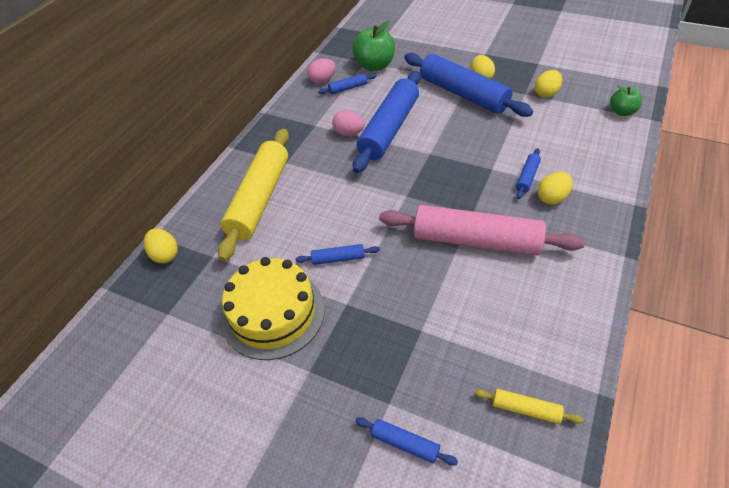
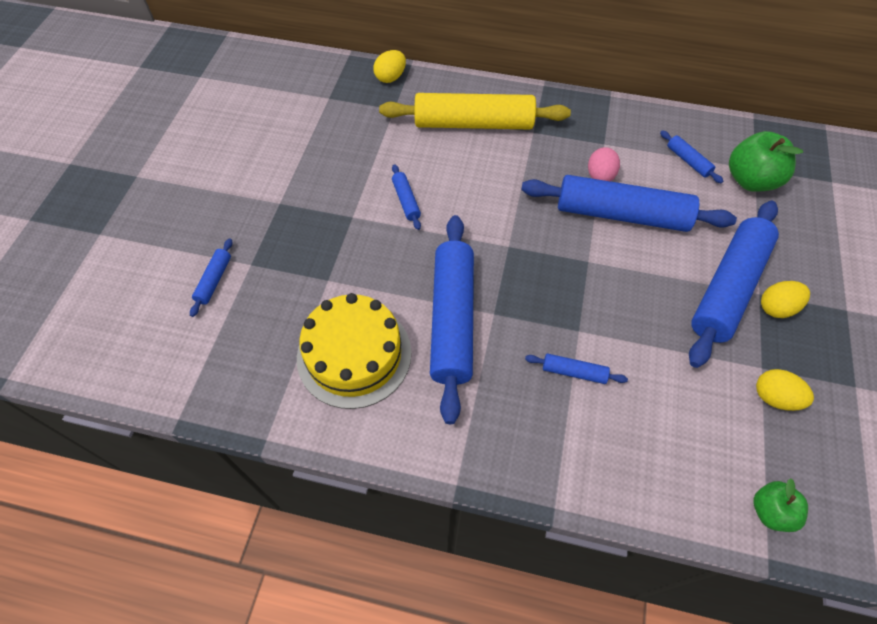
camera: 75 degrees right, 10 degrees up
yellow cake [221,257,325,360] -> yellow cake moved to [297,293,412,409]
pink egg [307,58,336,84] -> none
pink rolling pin [379,205,585,255] -> blue rolling pin [430,215,474,424]
yellow rolling pin [474,389,583,424] -> none
yellow egg [538,172,573,204] -> none

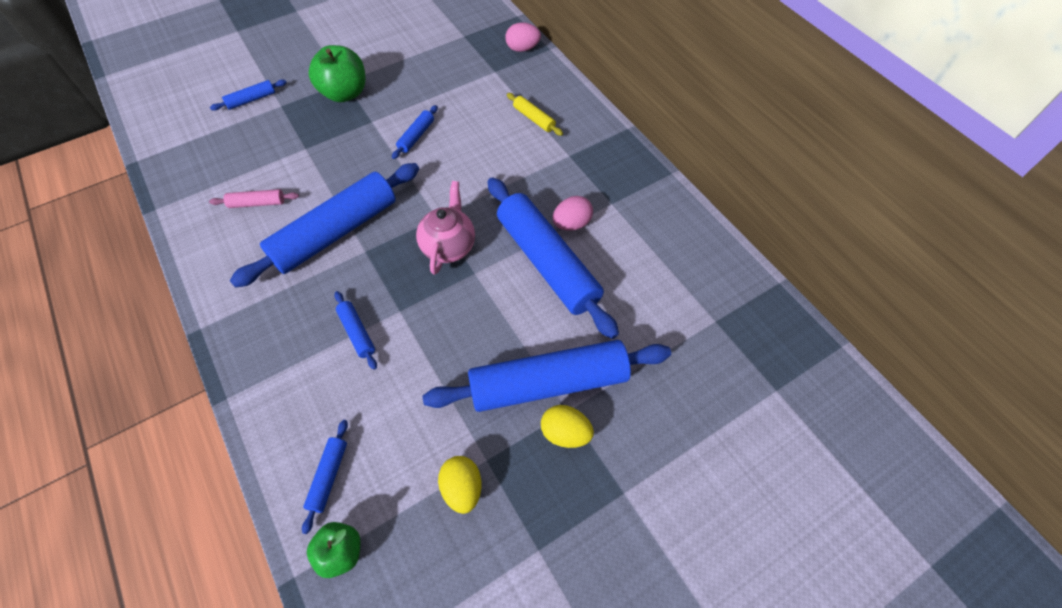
camera: 45 degrees right, 0 degrees up
yellow cake [297,293,412,409] -> pink rolling pin [209,189,299,208]
yellow egg [373,50,406,83] -> pink egg [505,22,541,52]
yellow rolling pin [379,93,571,130] -> yellow rolling pin [507,93,563,136], size x0.42
blue rolling pin [660,130,723,183] -> blue rolling pin moved to [302,420,348,534]
green apple [729,131,803,192] -> green apple moved to [309,45,366,102]
none -> pink teapot [416,181,475,275]

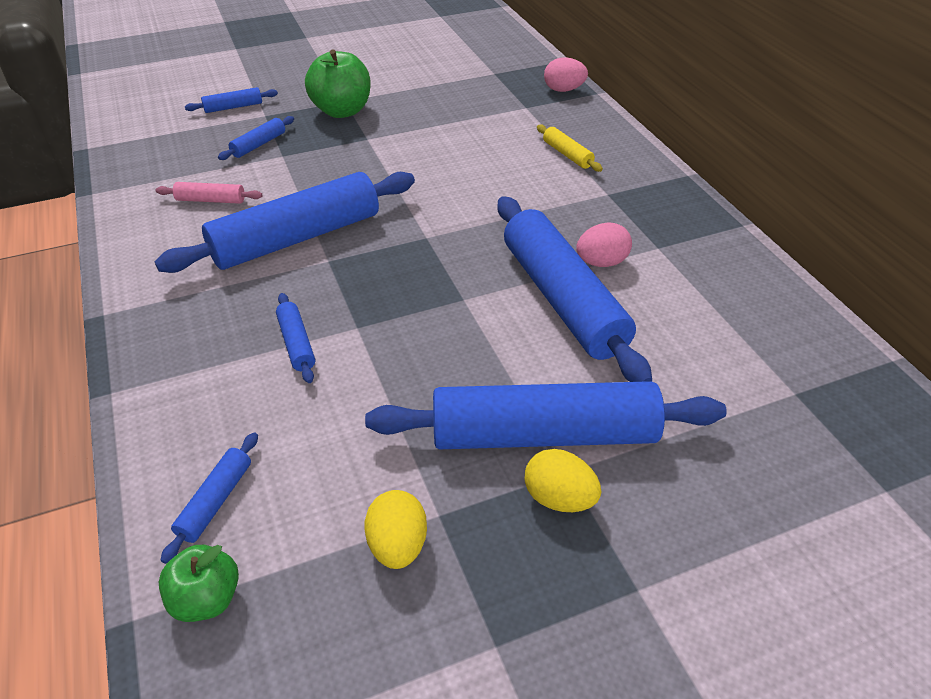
camera: 10 degrees right, 15 degrees down
blue rolling pin [392,105,438,159] -> blue rolling pin moved to [218,116,294,160]
pink teapot [416,181,475,275] -> none

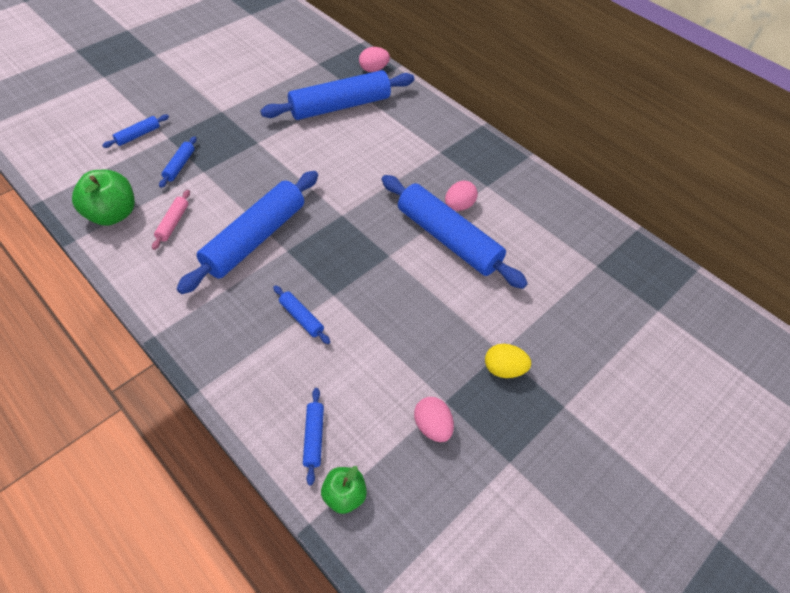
camera: 25 degrees left, 10 degrees up
pink rolling pin [156,182,262,204] -> pink rolling pin turned 60 degrees counterclockwise [152,190,190,250]
green apple [305,49,371,118] -> green apple moved to [72,170,135,226]
blue rolling pin [365,381,727,449] -> blue rolling pin moved to [260,70,414,120]
yellow egg [365,490,427,569] -> pink egg [414,397,454,442]
yellow rolling pin [537,125,603,172] -> none

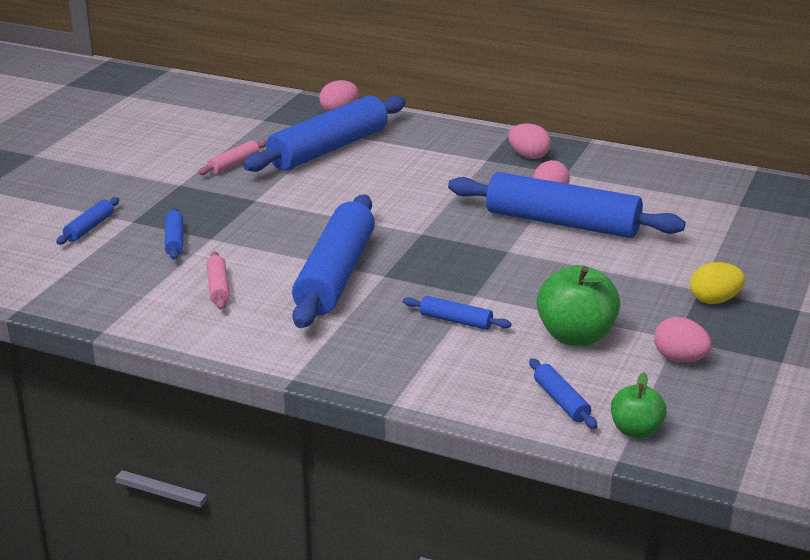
camera: 20 degrees left, 25 degrees down
green apple [72,170,135,226] -> green apple moved to [537,265,620,346]
none -> pink rolling pin [198,140,267,175]
none -> pink egg [508,123,551,159]

